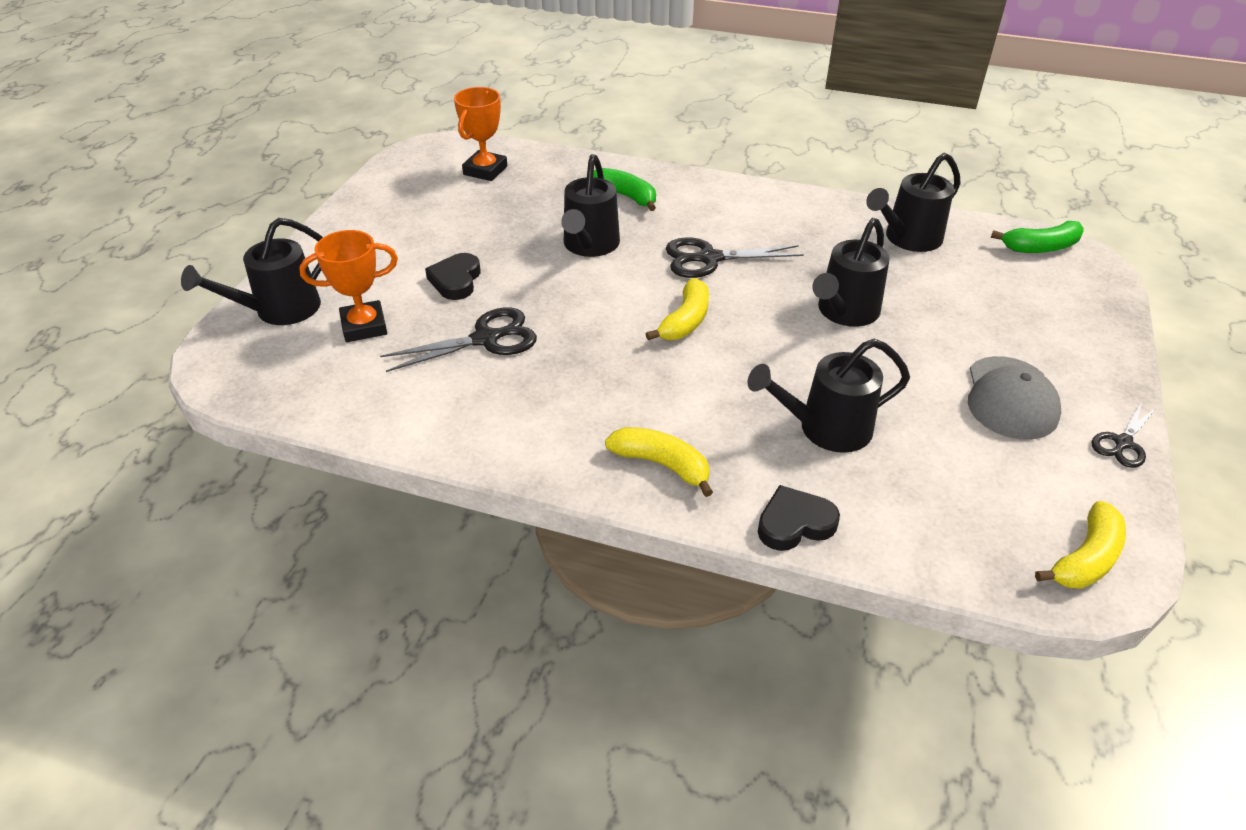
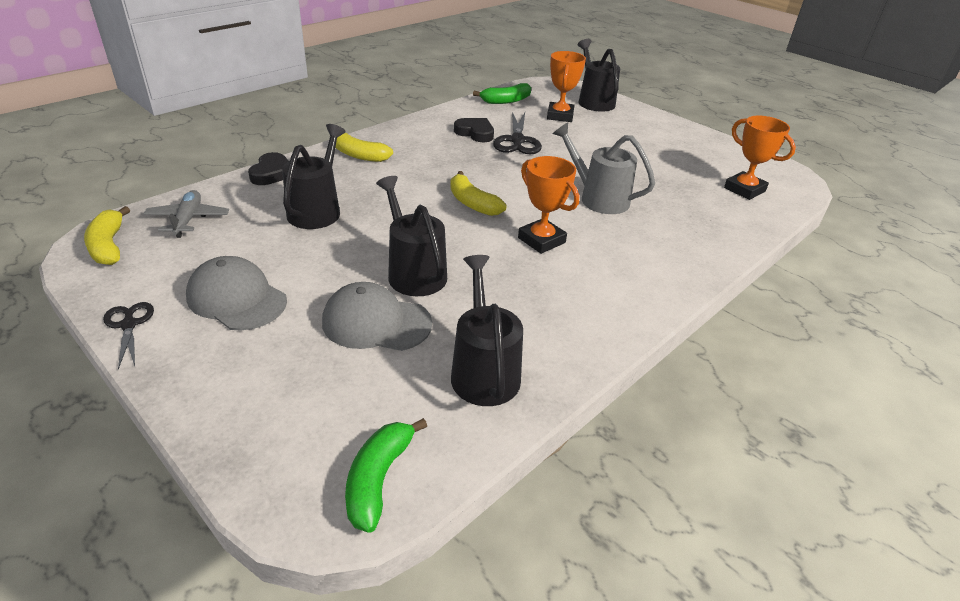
camera: 115 degrees right, 5 degrees down
black heart [425,253,481,300] -> black heart moved to [454,118,494,142]
black watering can [561,154,620,257] -> grey watering can [553,122,655,214]
green banana [593,168,656,211] -> green banana moved to [473,83,531,104]
yellow banana [605,427,713,497] -> yellow banana turned 60 degrees clockwise [335,133,393,162]
black scissors [666,237,804,278] -> orange trophy [518,156,579,254]
none -> grey plane [143,190,229,238]
none -> grey cap [322,282,432,351]

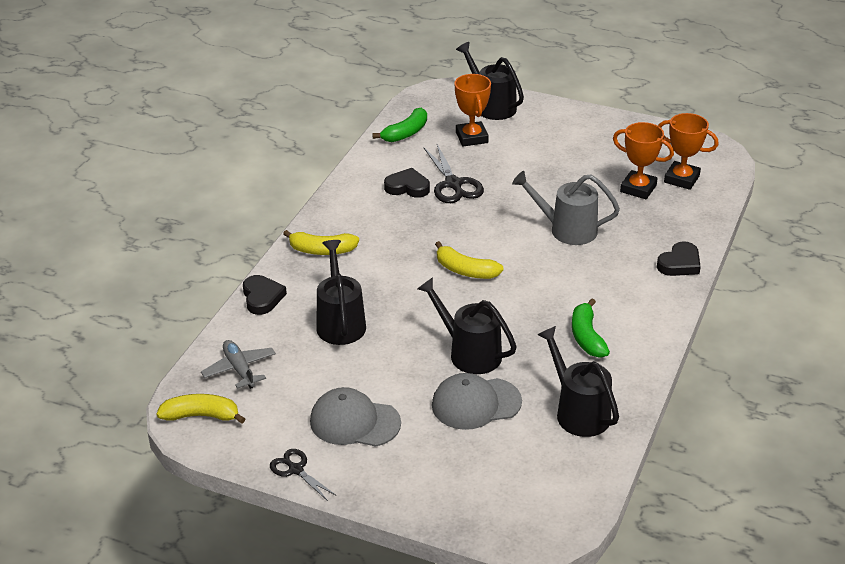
camera: 20 degrees left, 0 degrees up
yellow banana [84,206,130,265] -> yellow banana turned 135 degrees clockwise [157,394,245,424]
green banana [345,418,427,533] -> green banana moved to [572,299,610,358]
orange trophy [518,156,579,254] -> orange trophy moved to [613,122,674,199]
none -> black heart [657,241,701,276]

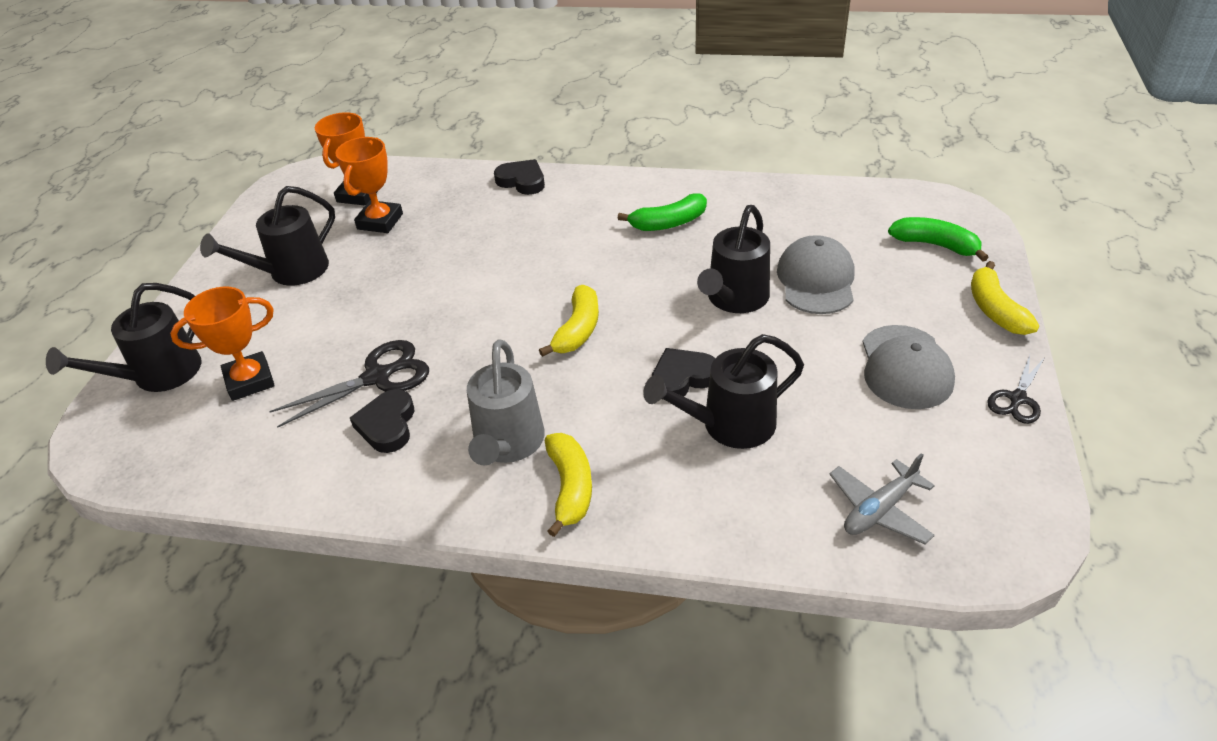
camera: 100 degrees left, 5 degrees up
yellow banana [157,394,245,424] -> yellow banana moved to [971,261,1039,335]
black heart [243,275,287,315] -> black heart moved to [652,348,715,400]
green banana [372,108,427,142] -> green banana moved to [888,217,989,262]
grey cap [432,373,522,430] -> grey cap turned 150 degrees counterclockwise [777,235,855,314]
grey watering can [512,171,620,245] -> grey watering can moved to [467,339,545,466]
black watering can [537,326,619,437] -> black watering can moved to [200,186,335,286]

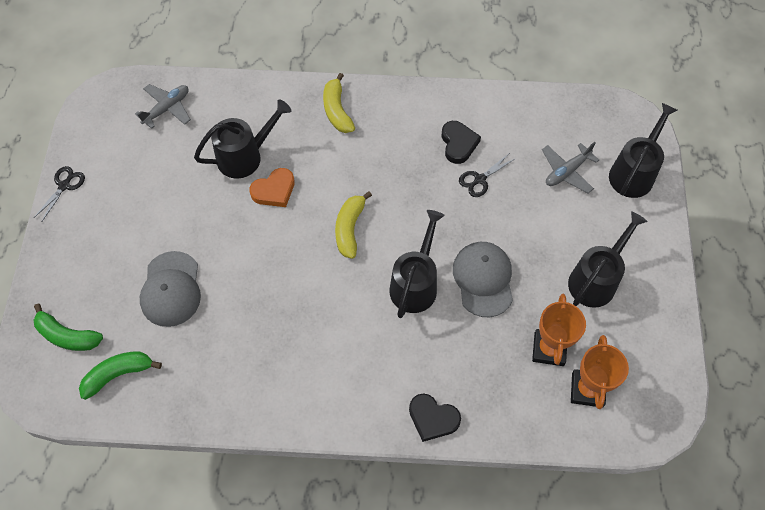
camera: 170 degrees right, 20 degrees up
orange trophy [170,287,275,401] -> grey plane [542,142,599,193]
black scissors [269,340,429,428] -> black scissors [459,154,516,197], size x0.61
grey watering can [467,339,545,466] -> none
green banana [617,193,707,231] -> green banana moved to [79,351,162,400]
black heart [652,348,715,400] -> orange heart [249,168,295,207]
black watering can [697,205,770,313] -> black watering can moved to [390,210,445,318]
grey cap [863,325,955,409] -> grey cap moved to [453,242,513,317]
yellow banana [971,261,1039,335] -> none

